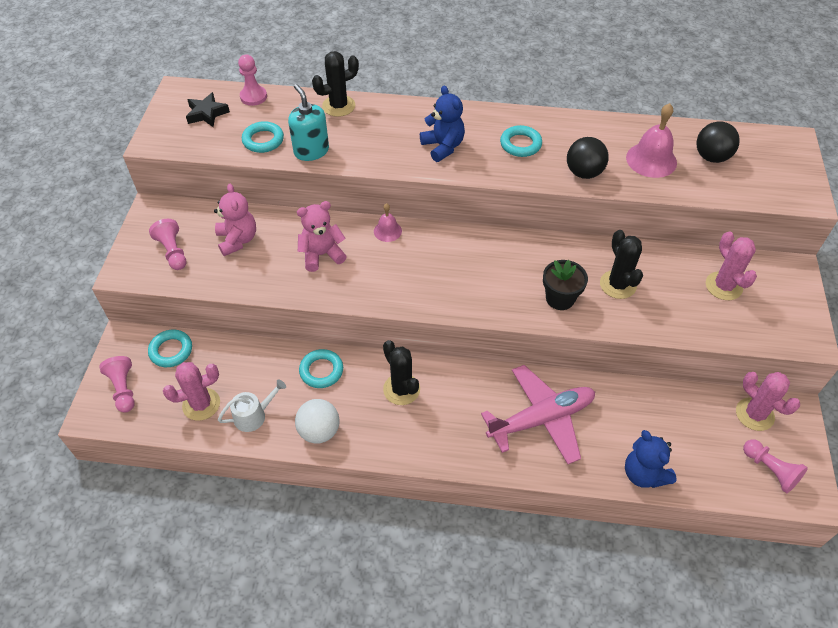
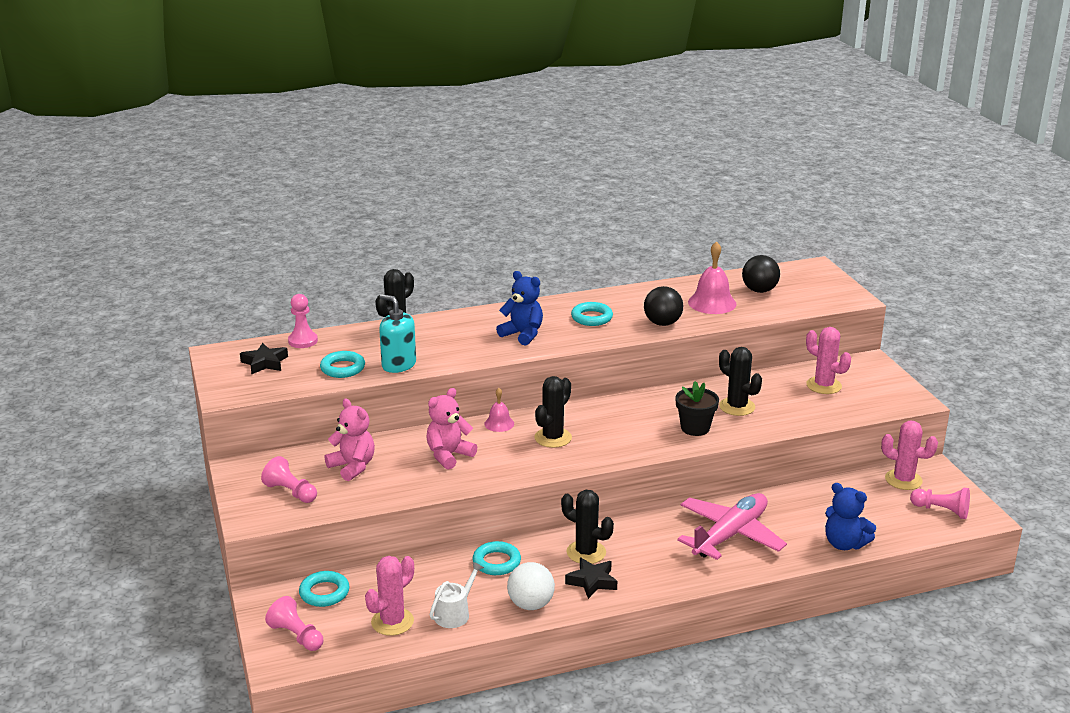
camera: 25 degrees left, 25 degrees down
none -> black cactus [534,376,572,448]
none -> black star [565,558,617,599]

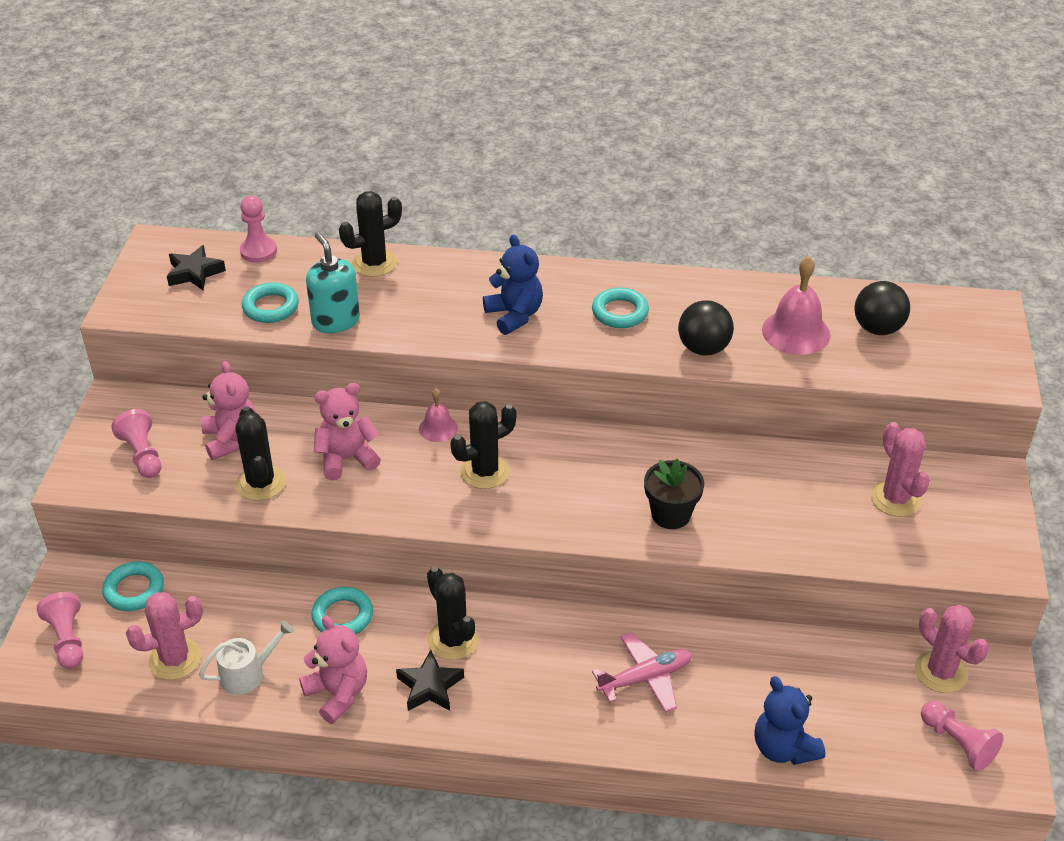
camera: 25 degrees right, 15 degrees up
white ball [507,562,555,610] -> pink teddy bear [299,615,367,724]
pink plane [677,493,787,560] -> pink plane [592,632,692,712], size x0.63
black cactus [719,347,762,416] -> black cactus moved to [235,406,286,501]

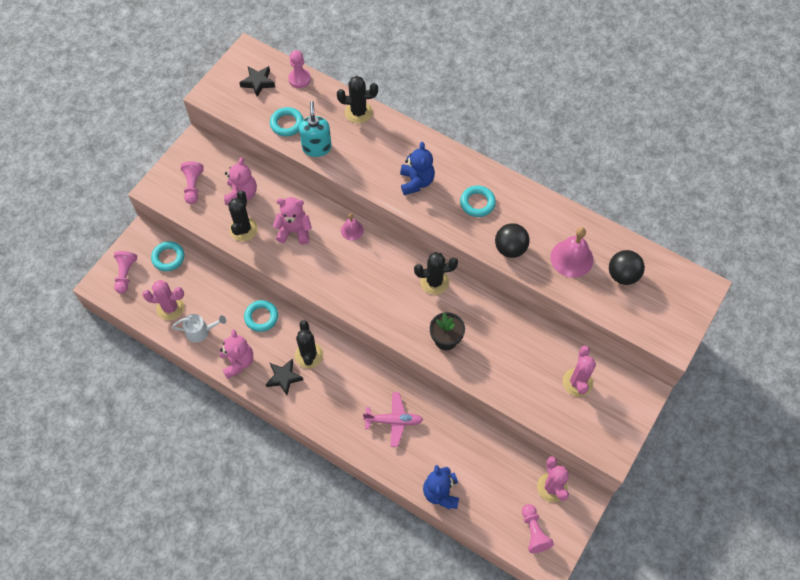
camera: 25 degrees right, 20 degrees up
black cactus [450,401,517,489] -> black cactus moved to [414,252,458,295]

